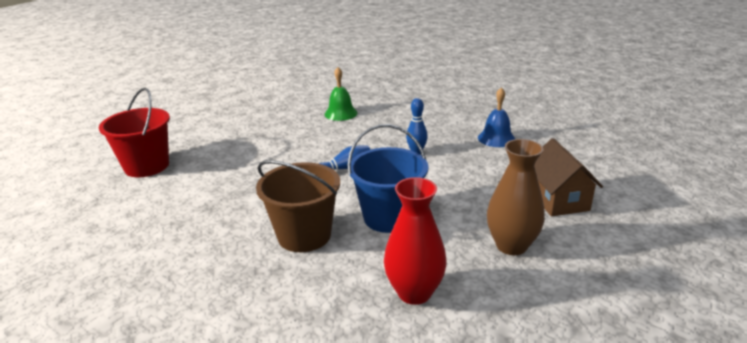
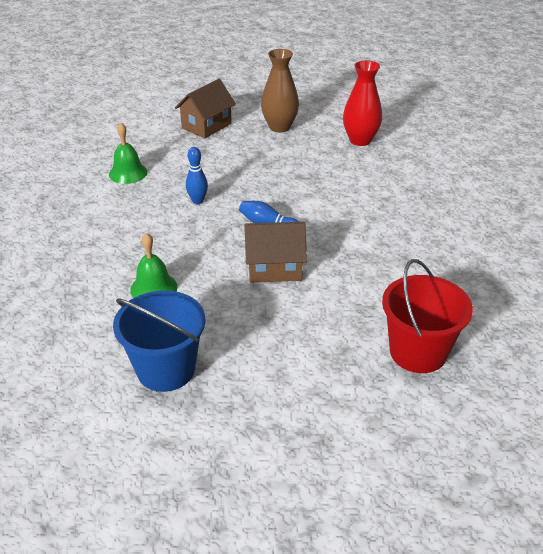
camera: 130 degrees left, 10 degrees up
brown bucket [256,160,340,252] -> none
blue bucket [347,124,428,233] -> blue bucket moved to [113,290,206,392]
blue bell [478,87,515,147] -> green bell [109,123,148,184]
none -> brown house [245,222,307,283]

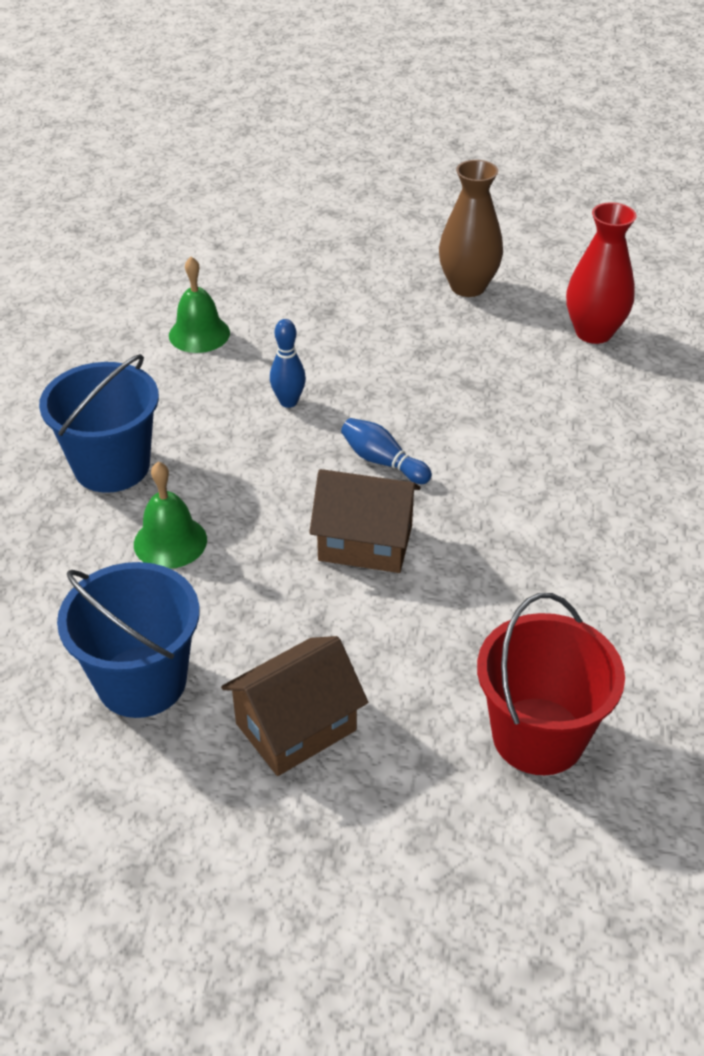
camera: 15 degrees right, 5 degrees up
brown house [175,79,236,138] -> brown house moved to [221,636,368,776]
none -> blue bucket [39,354,159,493]

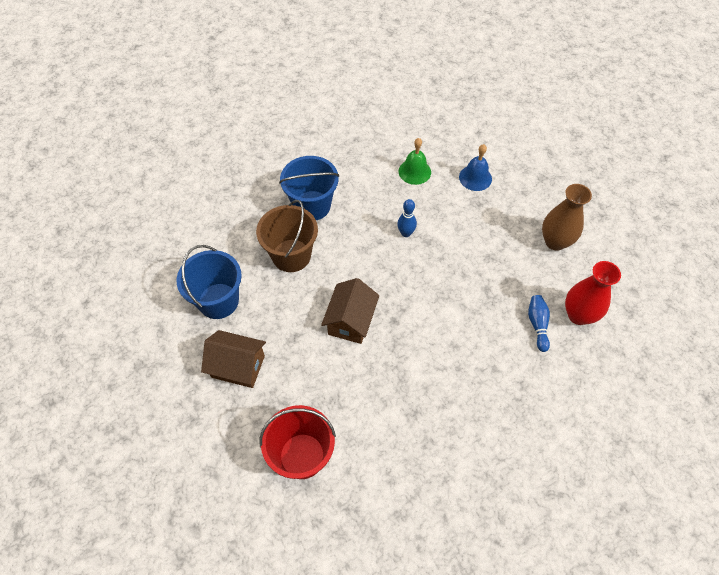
camera: 50 degrees right, 15 degrees up
green bell [134,462,207,569] -> brown bucket [256,200,318,272]
brown house [309,469,421,573] -> brown house turned 45 degrees clockwise [321,278,379,344]
blue bowling pin [341,418,432,484] -> blue bowling pin moved to [528,295,550,352]
none -> blue bell [459,144,492,191]

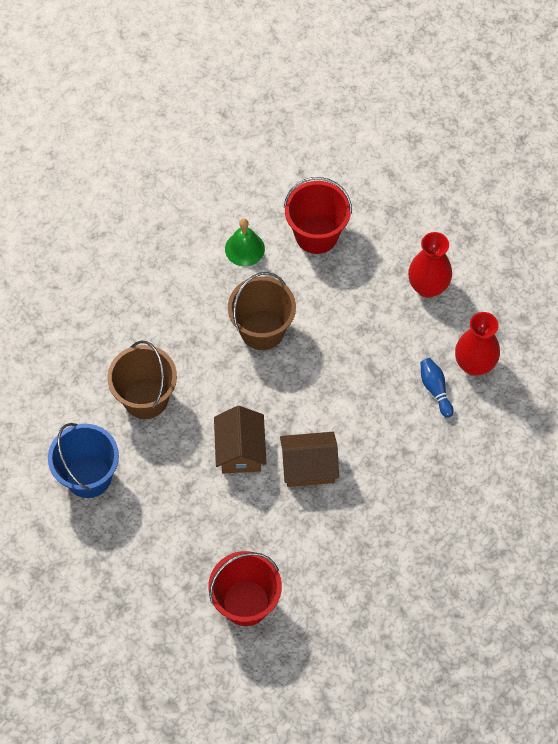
camera: 20 degrees left, 5 degrees up
brown house [201,330,266,388] -> brown house moved to [280,432,339,487]
blue bucket [279,156,339,220] -> none
blue bowling pin [397,199,417,237] -> brown bucket [228,272,296,350]
blue bell [459,144,492,191] -> red bucket [284,177,352,254]
brown vase [542,184,592,251] -> red vase [408,232,452,298]

